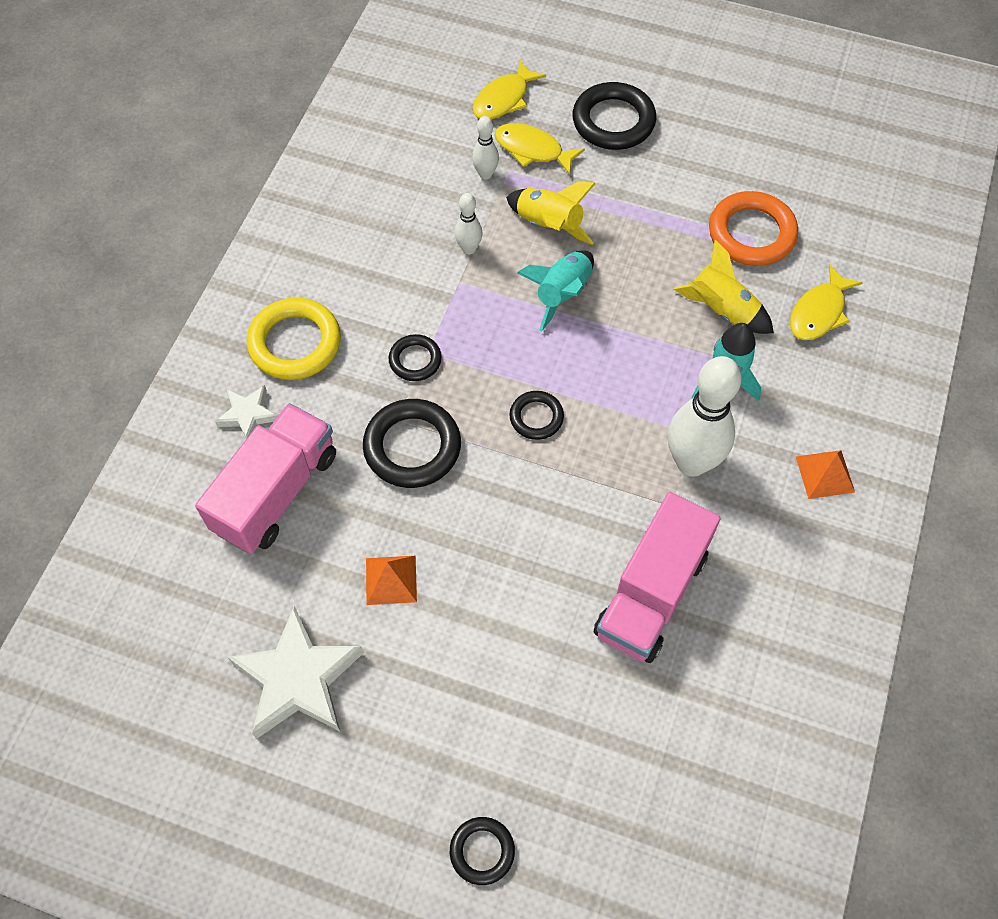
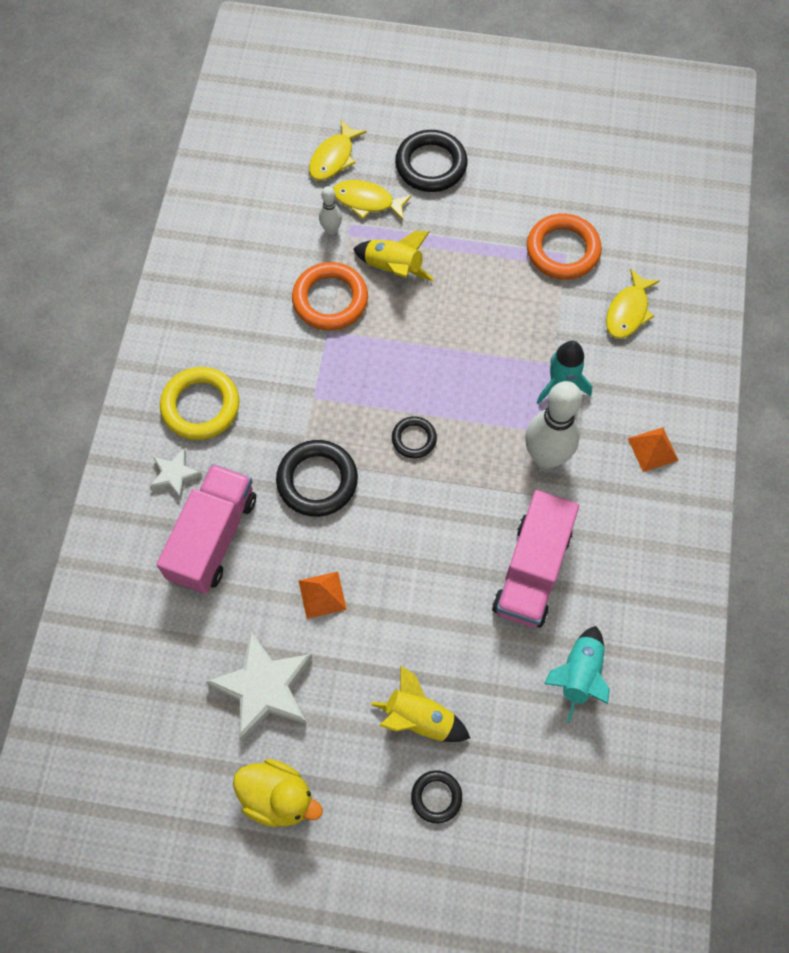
camera: 10 degrees left, 5 degrees up
black ring [389,334,442,381] -> none
white bowling pin [455,193,483,254] -> orange ring [292,262,368,330]
turquoise rocket [517,251,594,331] -> turquoise rocket moved to [544,626,610,723]
yellow rocket [674,240,774,334] -> yellow rocket moved to [371,665,470,742]
none -> yellow duck [233,759,323,827]

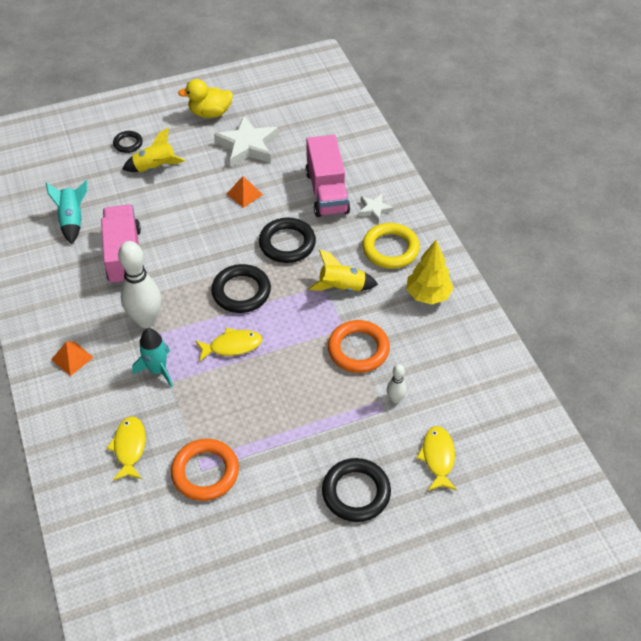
camera: 150 degrees right, 15 degrees down
yellow fish [333,180,412,220] -> yellow fish moved to [195,328,262,362]
yellow rocket [353,231,434,281] -> yellow rocket moved to [309,249,378,291]
black ring [392,416,437,459] -> black ring [211,264,271,313], size x1.77
none -> yellow tree [406,240,454,305]

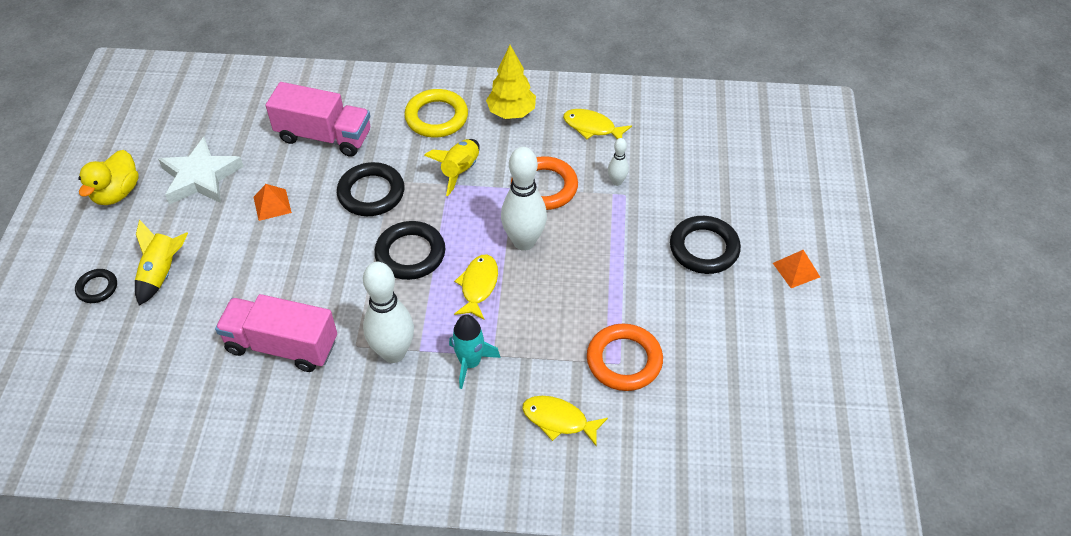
camera: 65 degrees left, 0 degrees up
turquoise rocket [46,180,87,244] -> none
orange pyramid [51,341,94,376] -> orange pyramid moved to [773,250,820,288]
white star [358,194,394,223] -> none
yellow fish [416,426,457,491] -> yellow fish moved to [563,109,632,140]
none -> white bowling pin [501,147,547,251]

